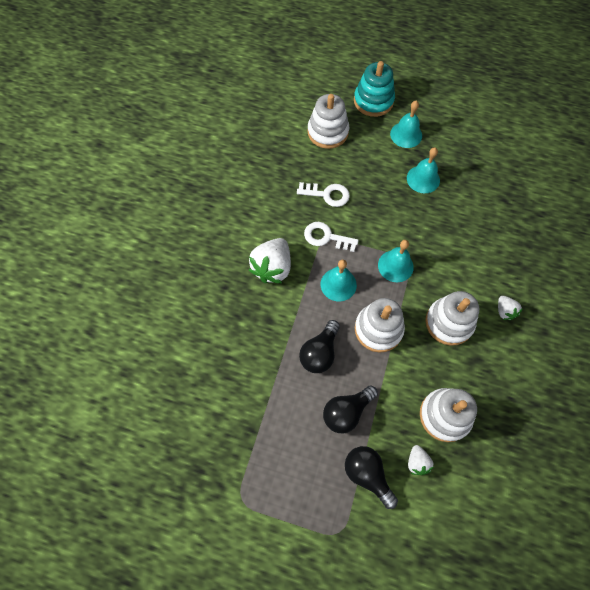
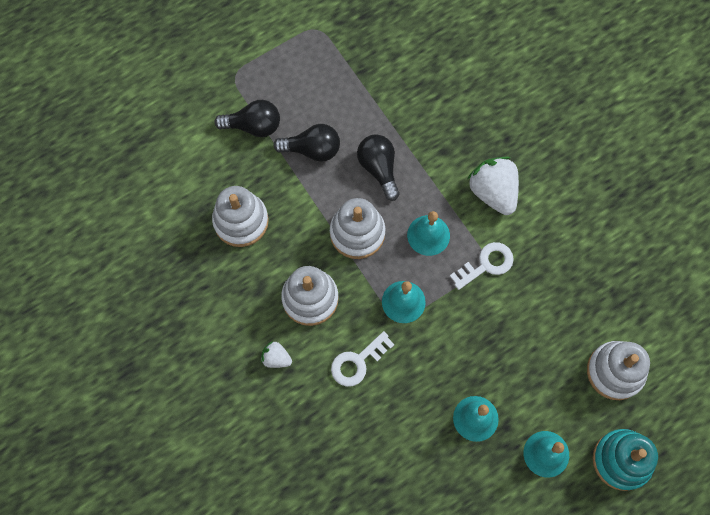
camera: 130 degrees right, 5 degrees up
white key [297,182,350,207] -> white key moved to [331,331,395,387]
black light bulb [323,385,378,433] -> black light bulb turned 90 degrees clockwise [273,124,340,162]
white strawberry [408,445,433,475] -> none

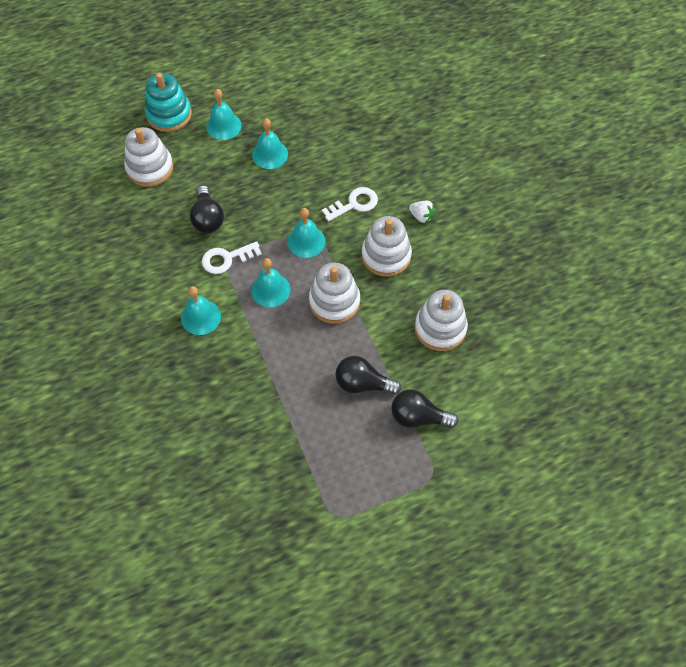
camera: 170 degrees left, 10 degrees down
black light bulb [357,135,399,201] -> black light bulb moved to [190,185,224,233]
white strawberry [468,157,519,215] -> turquoise bell [181,286,221,335]

